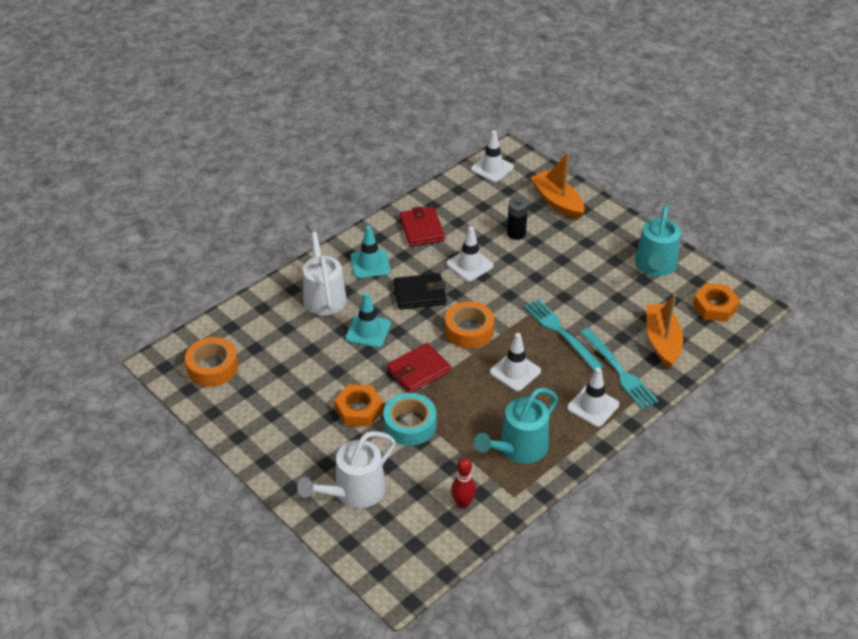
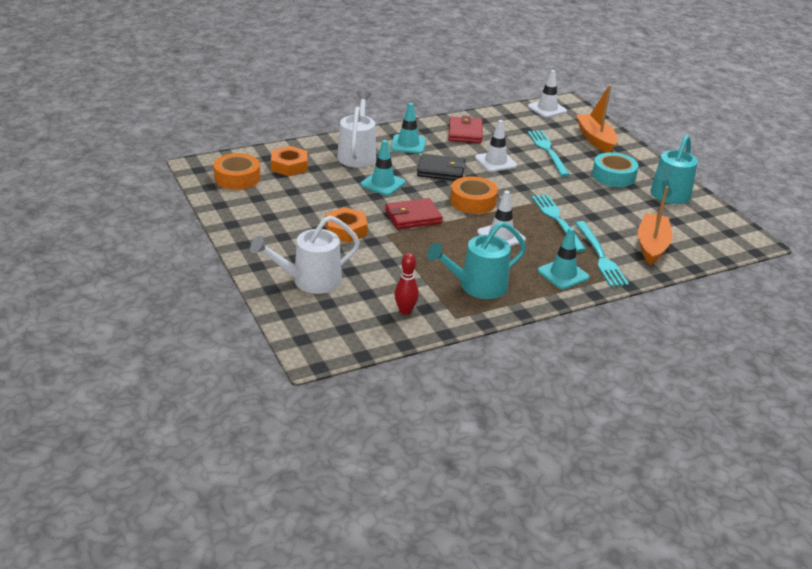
camera: 15 degrees right, 10 degrees down
turquoise tape [383,393,437,446] -> turquoise tape moved to [592,152,639,187]
black battery [507,197,528,240] -> turquoise fork [528,130,570,177]
white traffic cone [567,367,619,427] -> turquoise traffic cone [538,227,590,289]
orange nut [693,283,740,322] -> orange nut moved to [271,146,308,176]

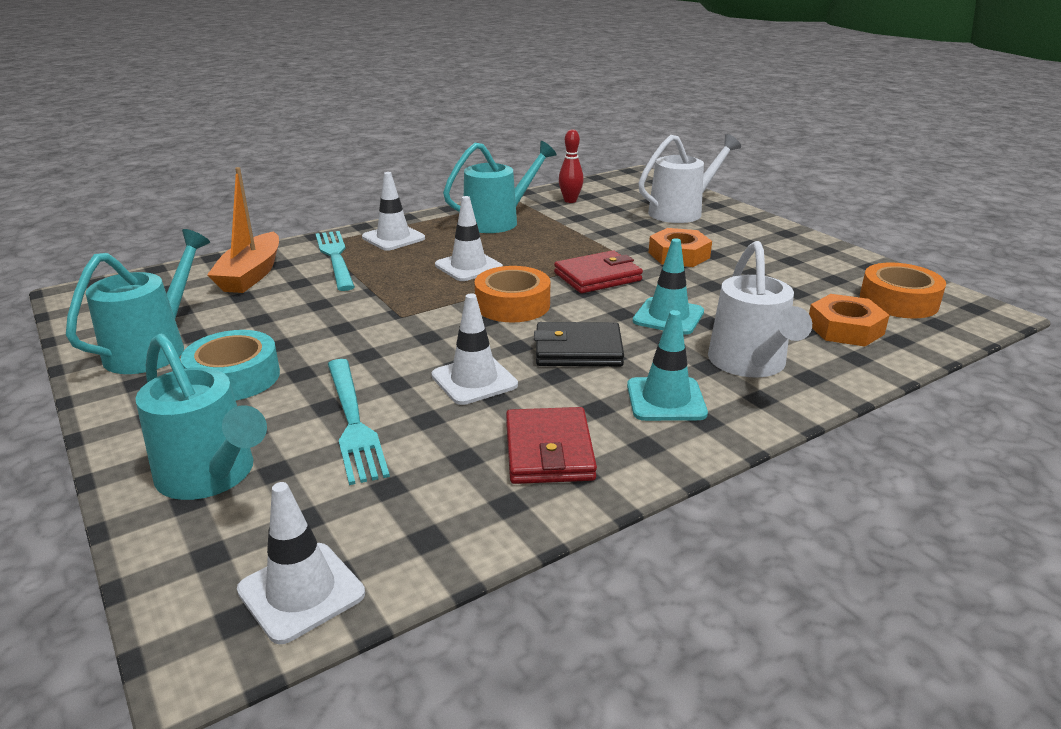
camera: 175 degrees right, 5 degrees down
turquoise fork [531,194,587,252] -> none
turquoise traffic cone [538,227,590,289] -> white traffic cone [362,172,425,251]
orange boat [576,85,618,153] -> turquoise watering can [136,333,267,500]

